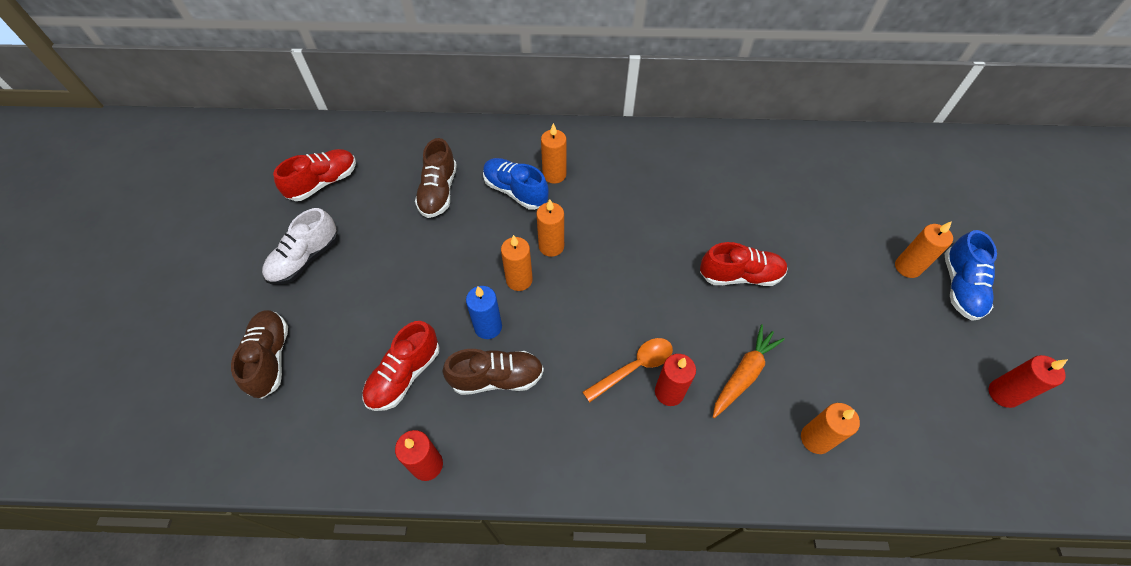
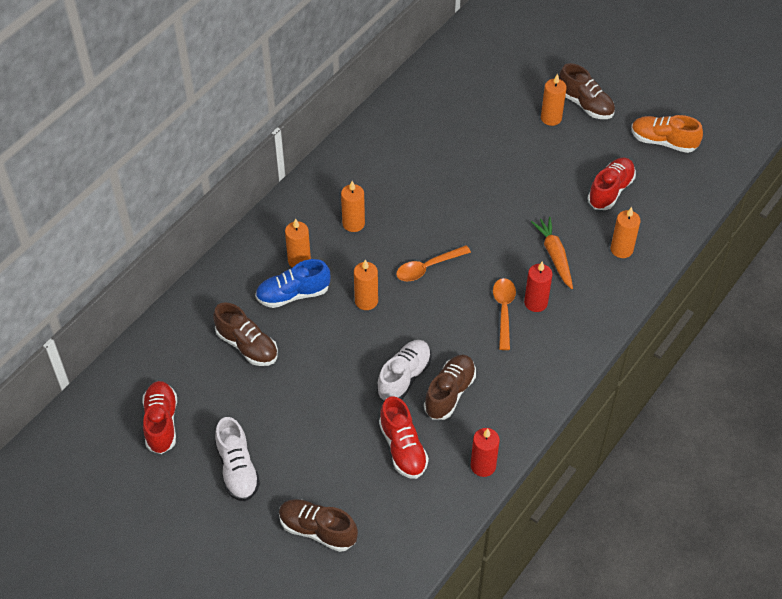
camera: 55 degrees left, 5 degrees down
blue candle [466,286,502,339] -> white shoe [377,340,432,402]
orange candle [501,235,533,291] -> orange candle moved to [341,181,365,232]
red shoe [700,242,788,286] -> red shoe moved to [588,158,636,210]
blue shoe [944,230,997,321] -> brown shoe [559,63,615,119]
red candle [989,355,1068,408] -> orange shoe [631,115,703,153]
none -> orange spoon [396,245,471,281]

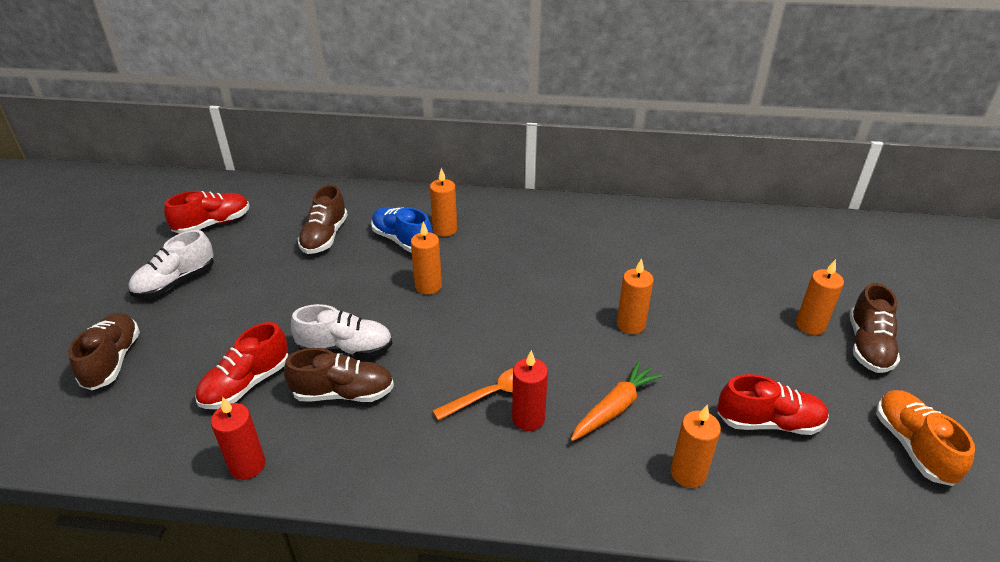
camera: 60 degrees right, 15 degrees down
orange candle [341,181,365,232] -> orange candle moved to [617,258,654,334]
orange spoon [396,245,471,281] -> none

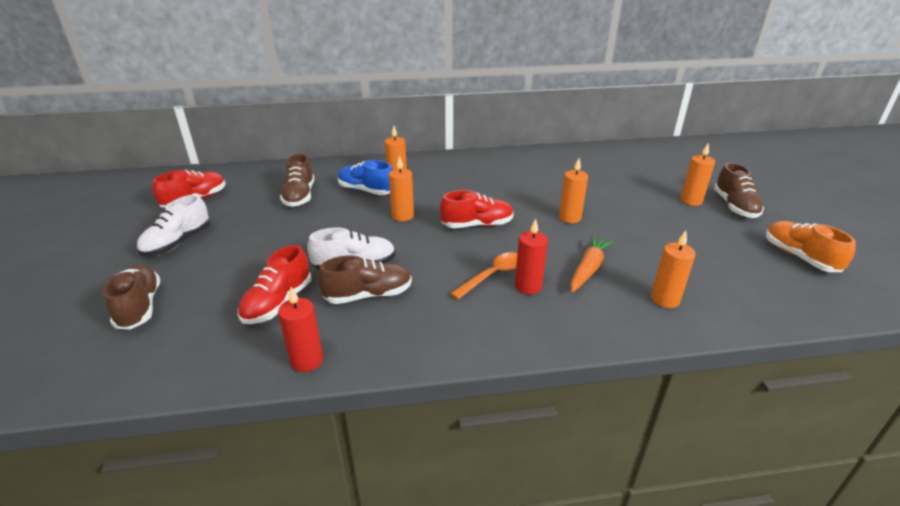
camera: 15 degrees left, 5 degrees down
red shoe [718,374,829,435] -> red shoe moved to [440,190,514,228]

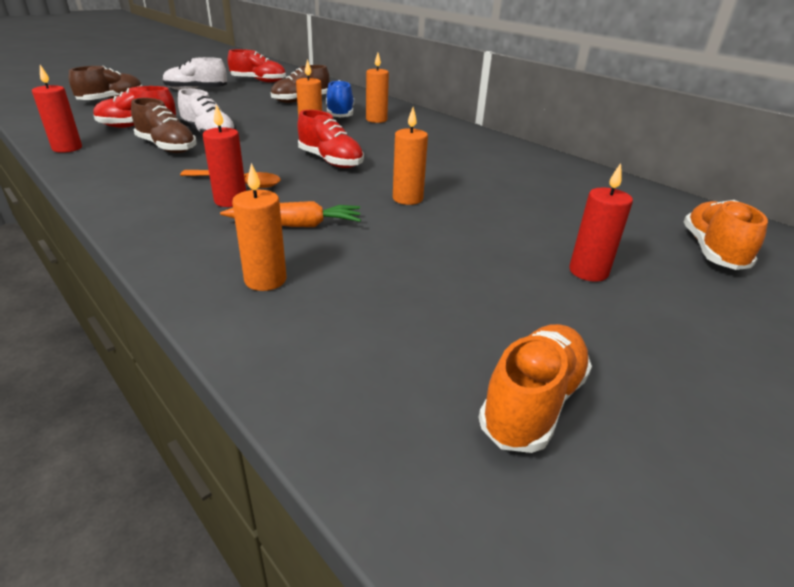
camera: 55 degrees right, 0 degrees up
orange candle [680,143,715,206] -> red candle [569,163,633,282]
brown shoe [714,162,764,218] -> none
none -> orange shoe [684,200,768,270]

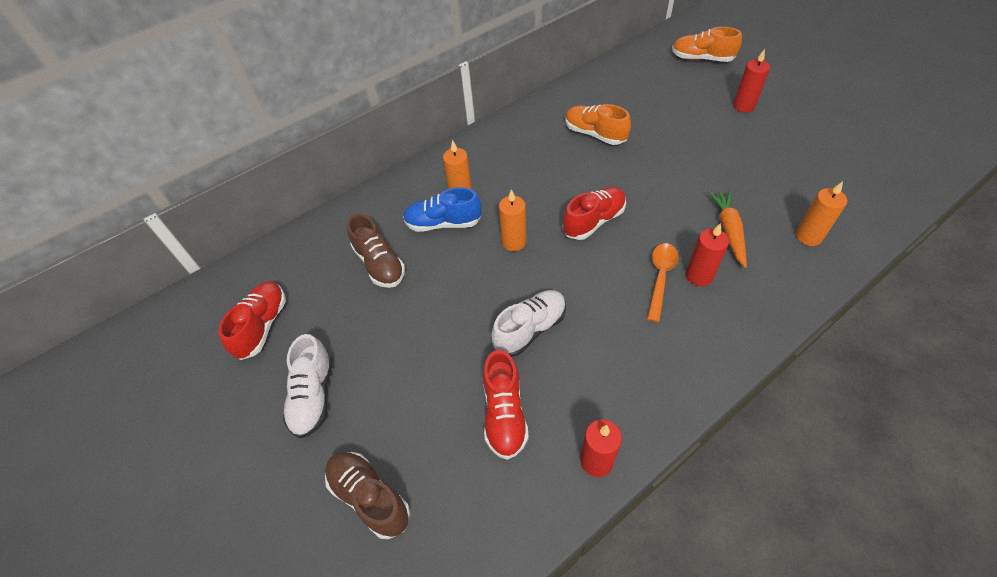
camera: 80 degrees left, 20 degrees up
brown shoe [131,98,197,153] -> none
orange candle [393,107,428,205] -> none
orange shoe [478,324,592,453] -> orange shoe moved to [565,104,631,145]

